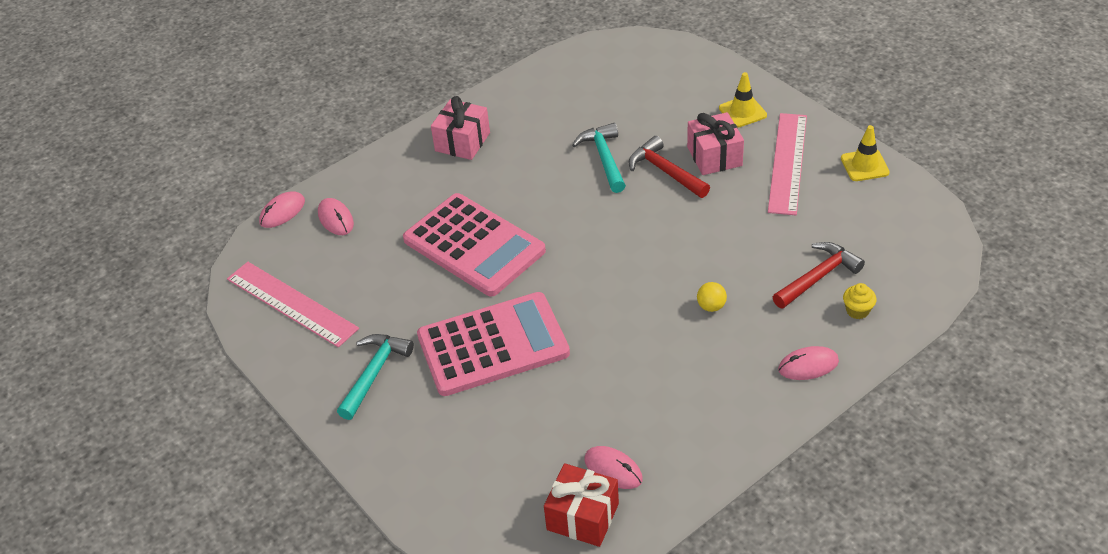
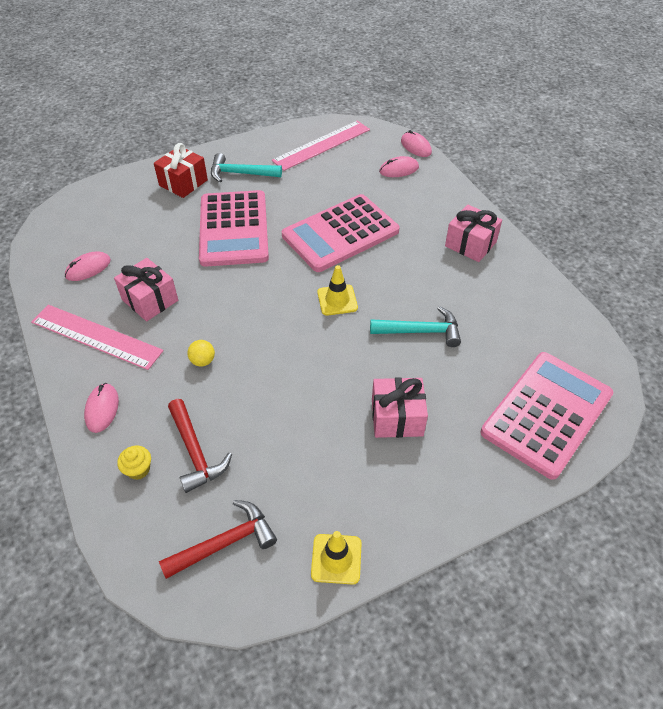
camera: 100 degrees right, 5 degrees up
turquoise hammer [337,334,414,420] -> turquoise hammer turned 150 degrees clockwise [211,153,282,182]
red gift [544,463,619,547] -> red gift moved to [154,143,208,198]
red hammer [629,136,710,198] -> red hammer moved to [159,500,277,579]
yellow traffic cone [719,72,767,128] -> yellow traffic cone moved to [317,265,358,316]
pink ruler [768,113,807,215] -> pink ruler moved to [31,305,164,370]
none -> pink gift [114,258,178,321]
none -> pink calculator [481,352,613,480]

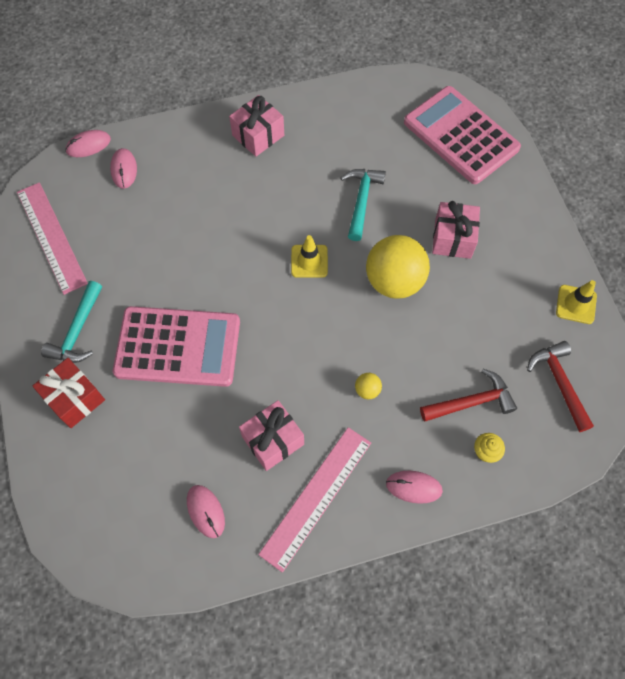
camera: 80 degrees left, 15 degrees up
pink calculator [282,194,400,272] -> none
none -> yellow ball [366,235,430,299]

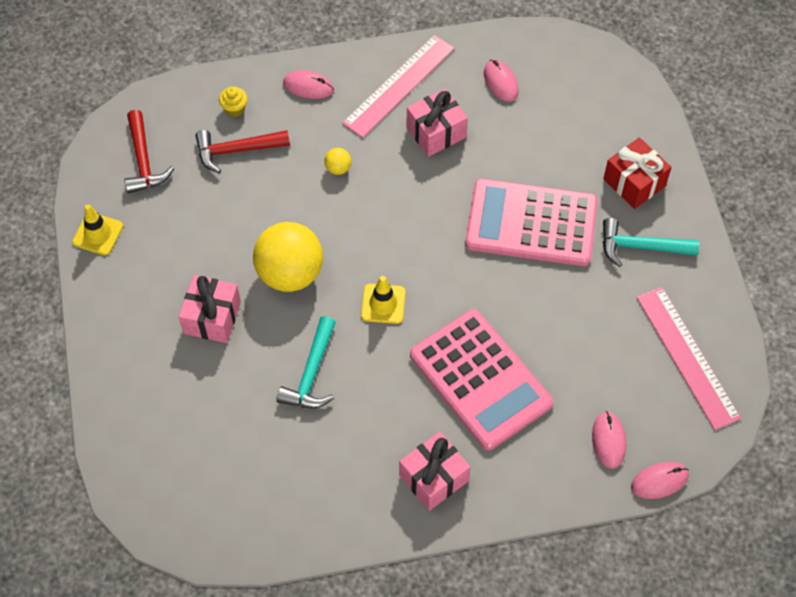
camera: 175 degrees left, 5 degrees down
turquoise hammer [41,281,102,363] -> turquoise hammer turned 105 degrees counterclockwise [603,218,699,267]
pink calculator [404,86,521,184] -> pink calculator moved to [410,309,553,450]

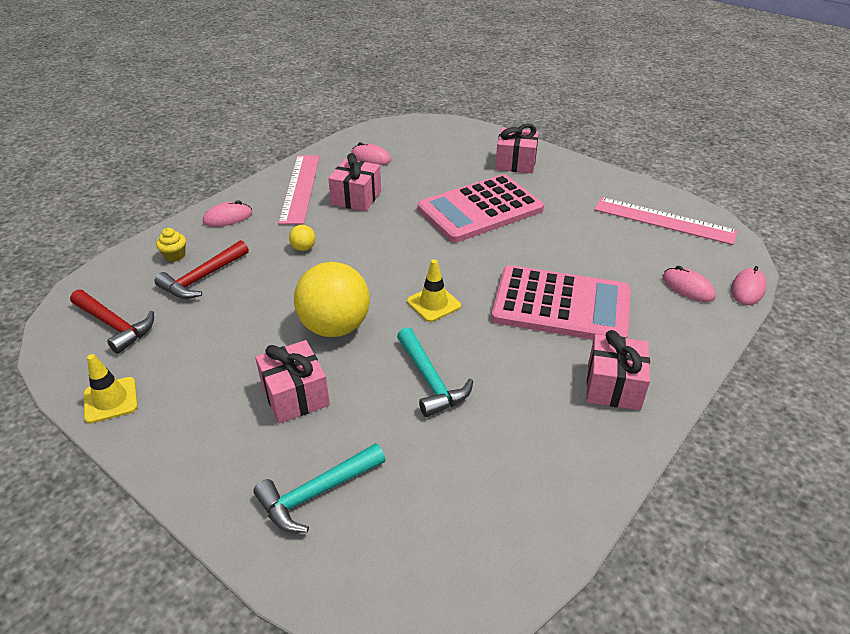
camera: 40 degrees left, 20 degrees down
red gift [603,138,672,209] -> pink gift [495,124,539,173]
turquoise hammer [603,218,699,267] -> turquoise hammer moved to [253,443,386,533]

